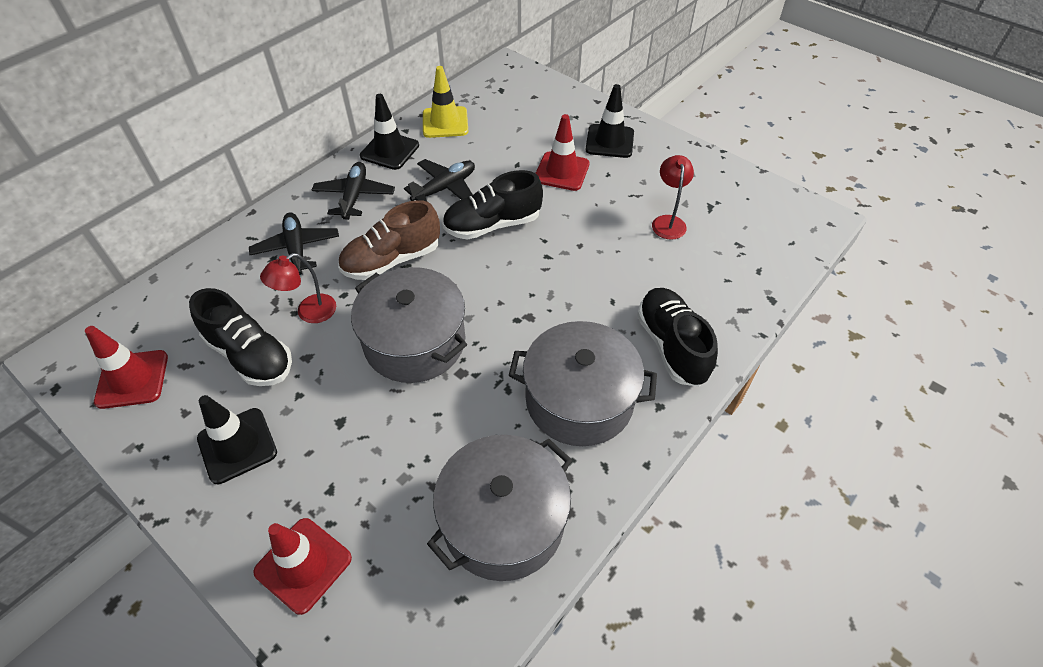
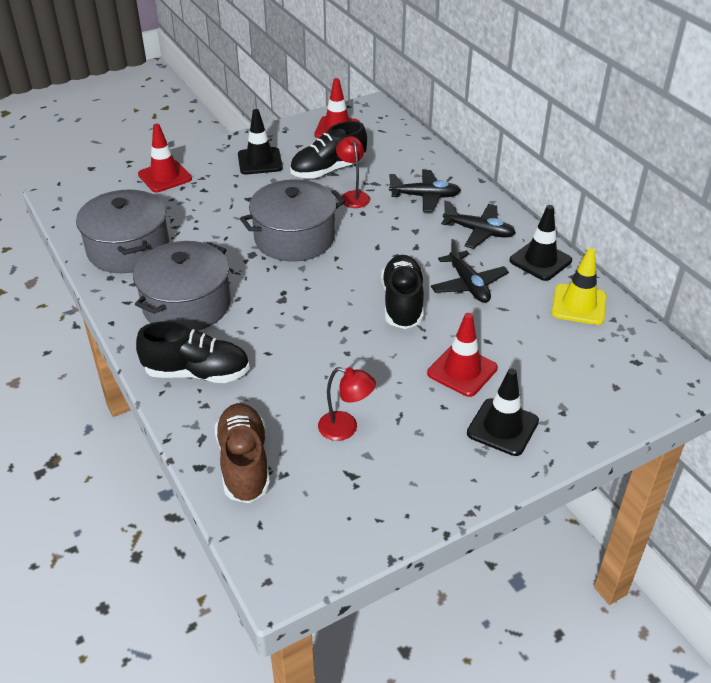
camera: 110 degrees right, 10 degrees down
brown shoe [338,200,440,280] -> brown shoe moved to [215,403,270,503]

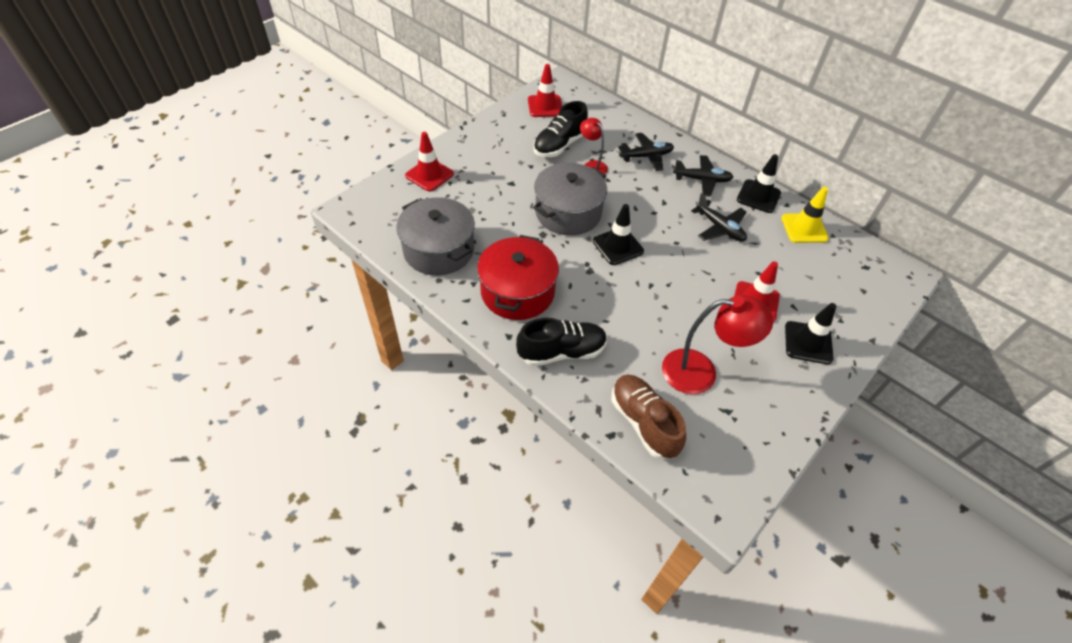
camera: 20 degrees left, 10 degrees up
grey pot [133,241,231,331] -> red pot [477,235,559,320]
black traffic cone [238,109,283,175] -> black traffic cone moved to [593,204,644,265]
red lamp [318,367,376,441] -> red lamp [662,295,773,394], size x1.72
black shoe [381,255,424,329] -> none

